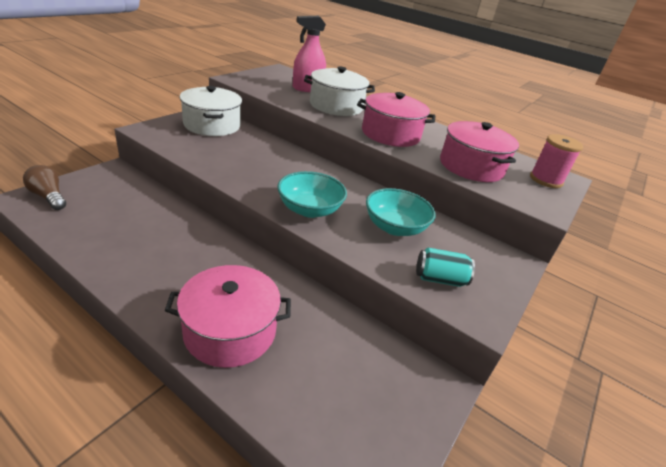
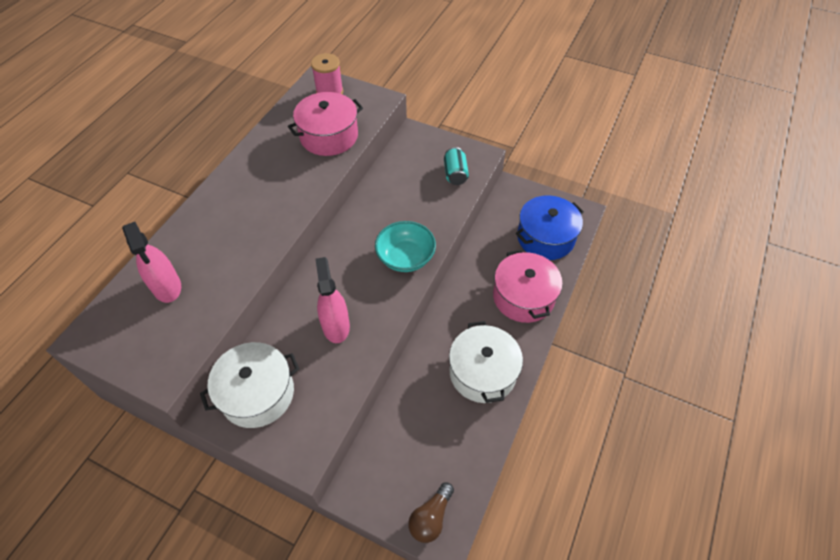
camera: 95 degrees left, 20 degrees up
white pot [304,66,375,116] -> white pot moved to [449,321,523,403]
pink pot [357,92,435,147] -> none
turquoise bowl [366,188,436,236] -> none
none -> pink spray bottle [315,257,350,343]
none -> blue pot [516,195,584,260]

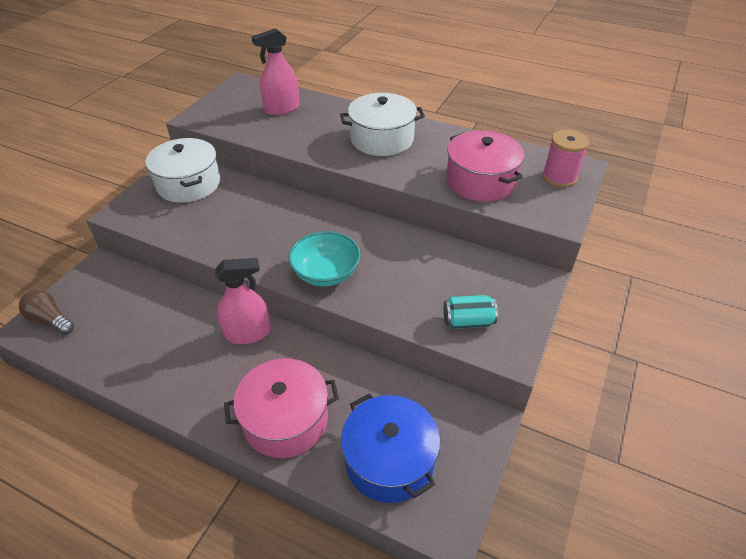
camera: 90 degrees right, 10 degrees down
pink spray bottle [315,257,350,343] -> pink spray bottle moved to [215,258,271,344]
white pot [449,321,523,403] -> white pot moved to [340,93,425,156]

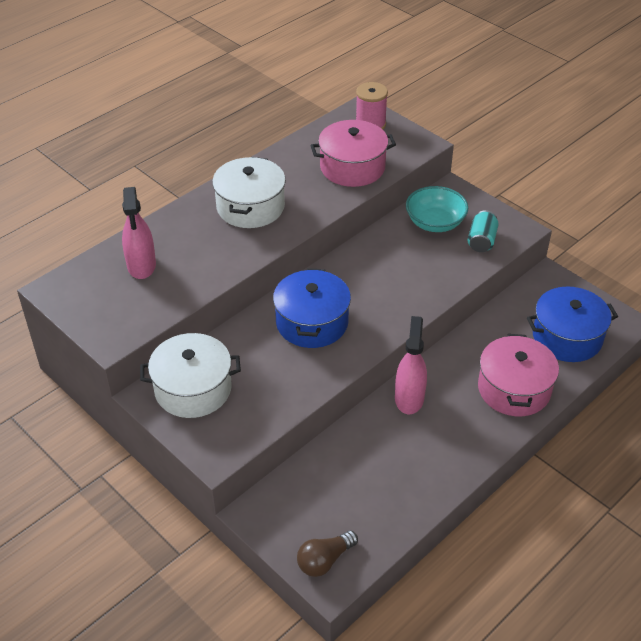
camera: 70 degrees left, 0 degrees up
turquoise bowl [288,231,361,287] -> turquoise bowl moved to [406,186,468,232]
none -> blue pot [273,268,351,348]

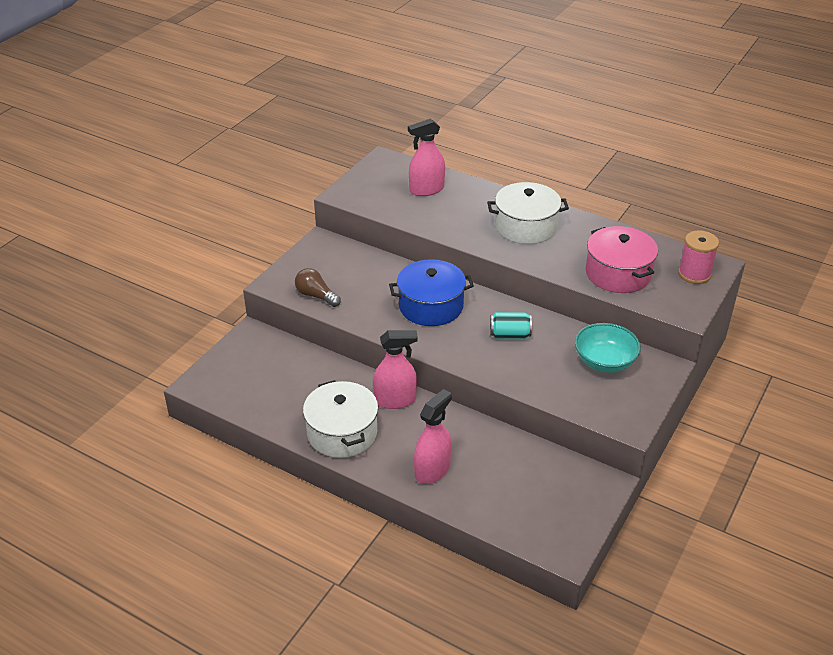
camera: 75 degrees right, 5 degrees down
white pot [140,333,241,418] -> white pot moved to [303,380,378,458]
brown light bulb [297,531,358,577] -> brown light bulb moved to [295,268,341,307]
turquoise can [468,210,499,252] -> turquoise can moved to [490,312,532,339]
pink pot [478,334,559,416] -> pink spray bottle [414,389,452,484]
blue pot [527,287,618,362] -> none

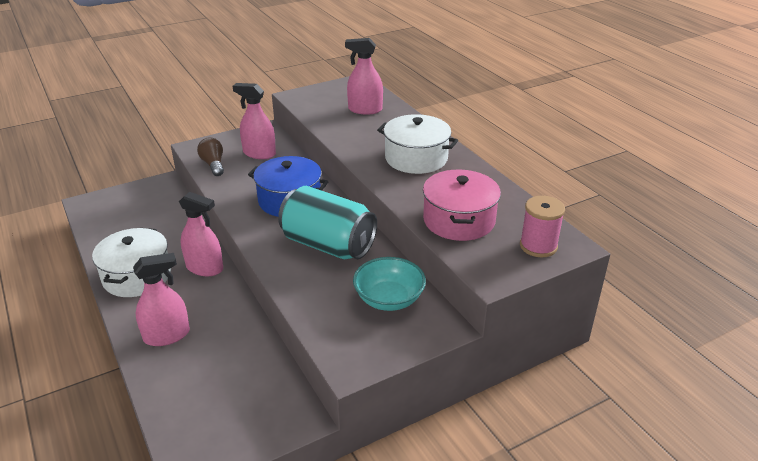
camera: 30 degrees right, 5 degrees down
turquoise can [490,312,532,339] -> turquoise can [278,186,377,259], size x2.10
none -> pink spray bottle [233,83,276,159]

